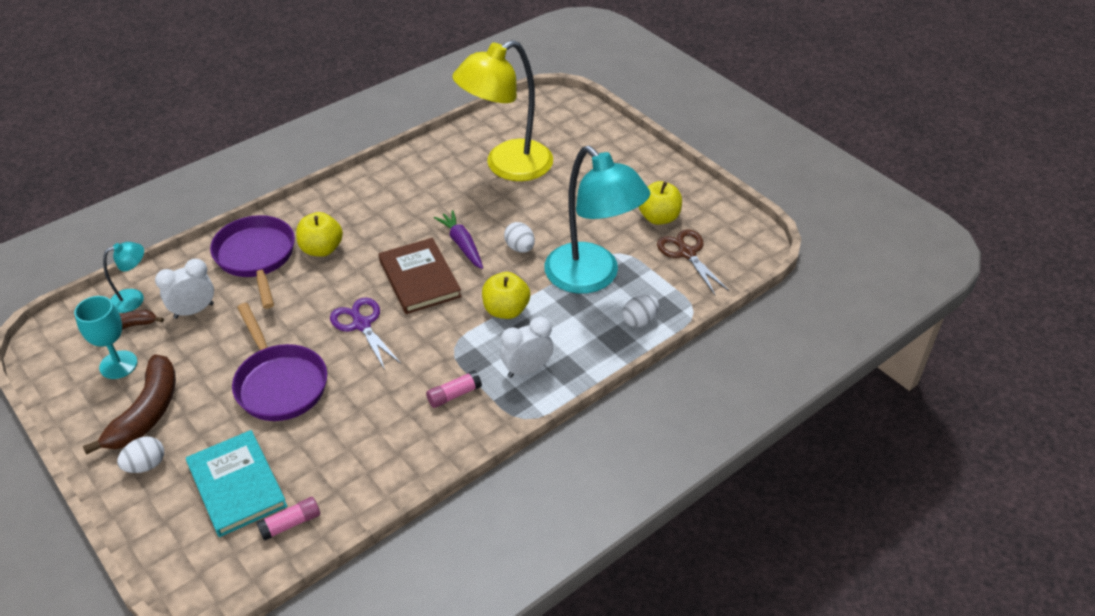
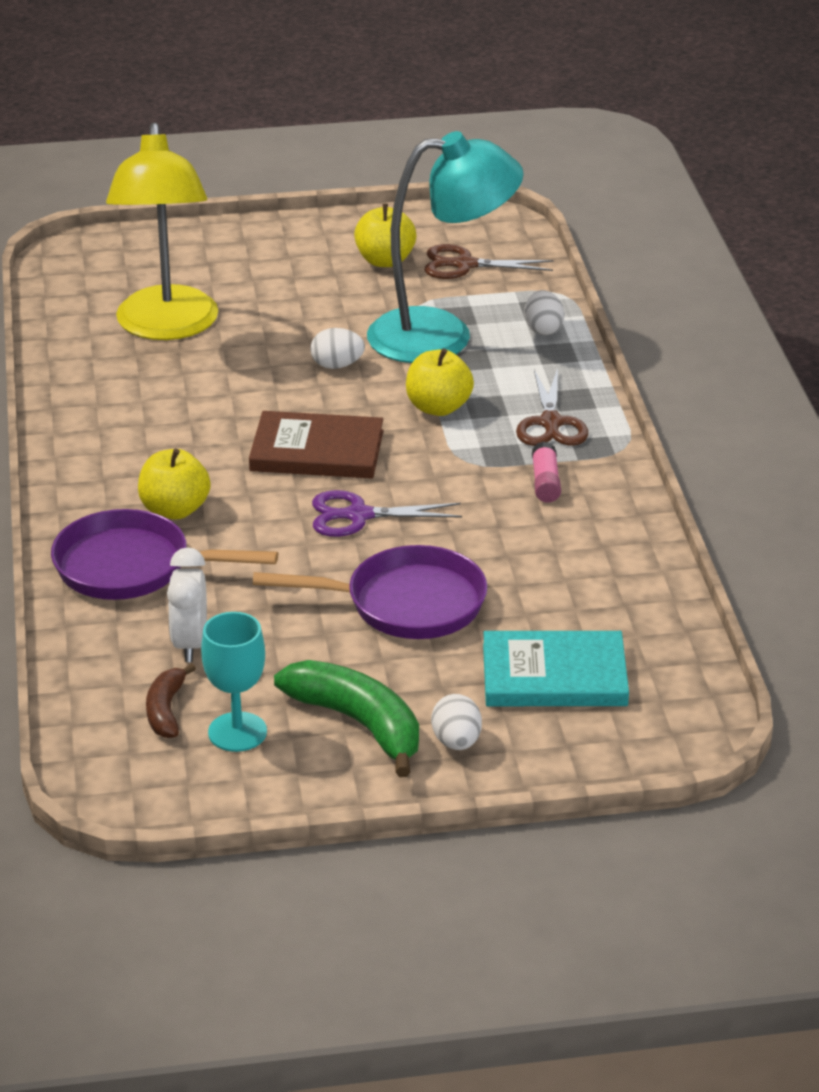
camera: 60 degrees left, 10 degrees down
brown banana [83,354,176,455] -> green banana [274,660,419,777]
turquoise lamp [103,242,144,313] -> none
pink glue stick [256,497,320,541] -> none
purple carrot [434,210,483,269] -> none
white clock [500,317,553,378] -> brown scissors [516,368,588,446]

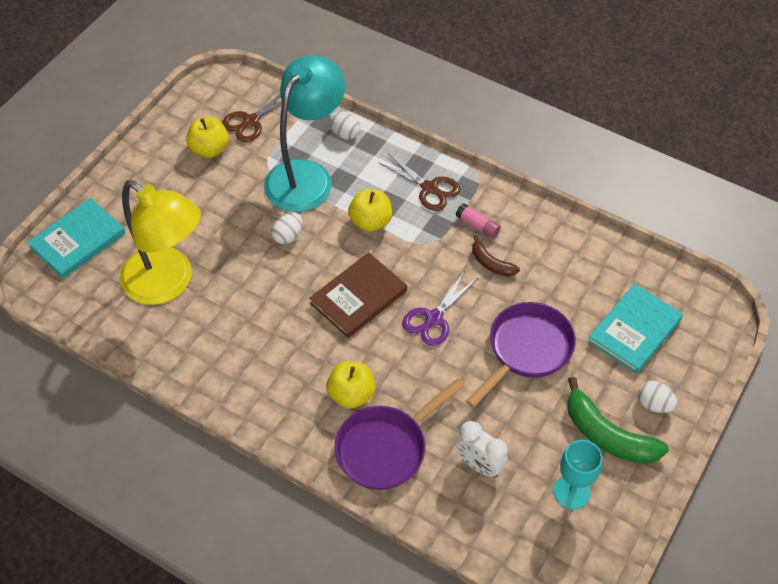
camera: 50 degrees left, 20 degrees up
brown banana [146,664,196,738] -> brown banana moved to [472,235,520,277]
green banana [274,660,419,777] -> green banana turned 135 degrees counterclockwise [567,377,669,464]
none -> turquoise book [27,198,125,279]

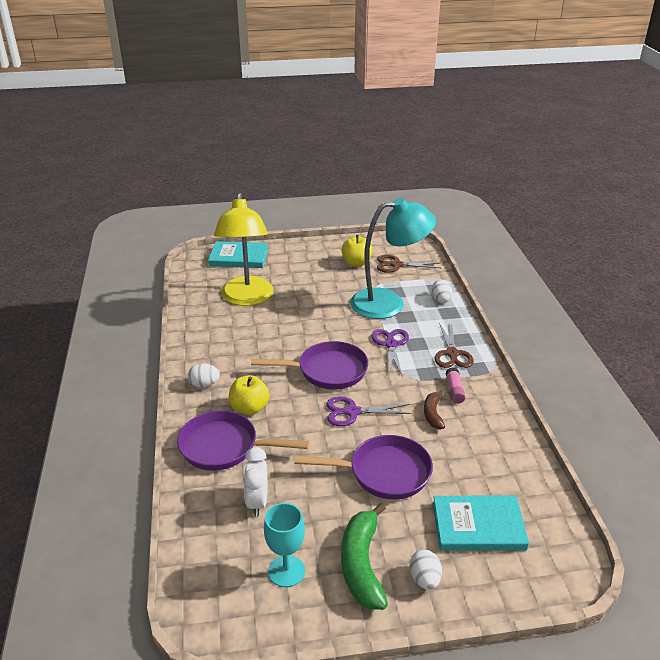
camera: 50 degrees right, 20 degrees down
white egg [271,213,303,244] -> white egg moved to [188,364,220,388]
brown book [309,252,407,338] -> purple pan [251,341,368,389]
yellow apple [348,189,392,232] -> purple scissors [372,329,409,377]

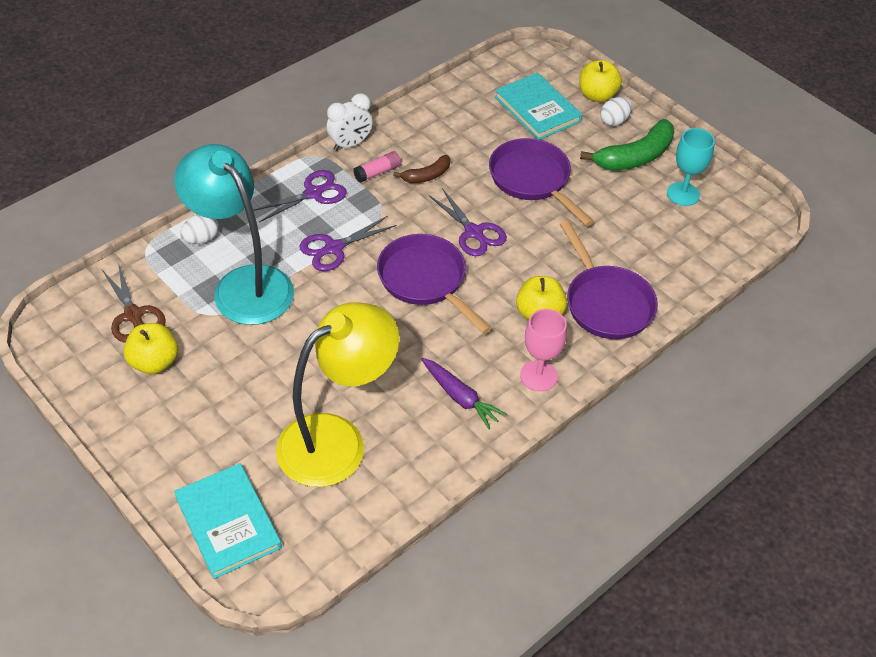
camera: 125 degrees left, 15 degrees up
white egg [188,364,220,388] -> pink goblet [520,309,567,391]
white clock [243,447,267,517] -> white clock moved to [326,93,373,151]
brown scissors [435,323,474,368] -> purple scissors [253,170,347,222]
none -> purple carrot [421,358,506,429]
none -> yellow apple [579,60,622,102]

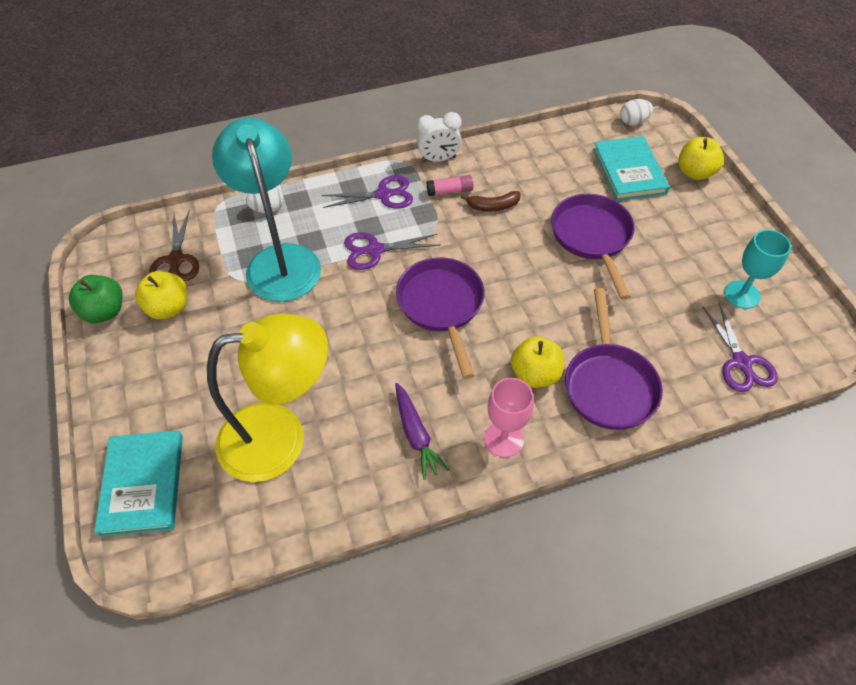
camera: 25 degrees right, 5 degrees up
purple scissors [429,188,507,256] -> purple scissors moved to [702,303,778,392]
green banana [580,119,674,171] -> none
white egg [600,97,632,126] -> white egg moved to [620,99,653,125]
none -> green apple [69,275,123,323]

